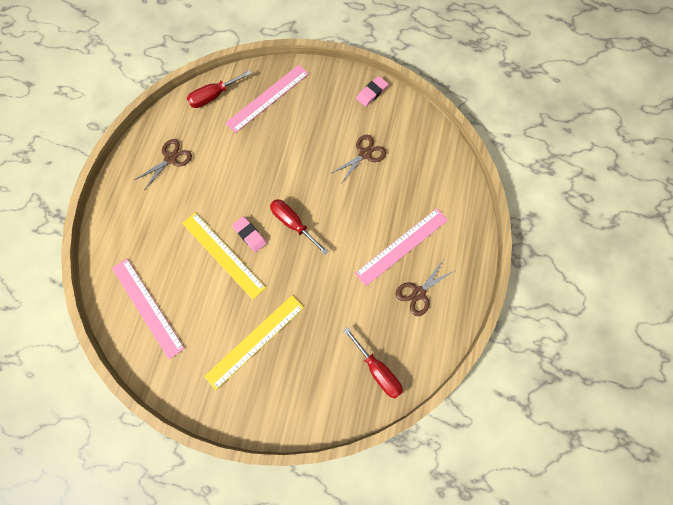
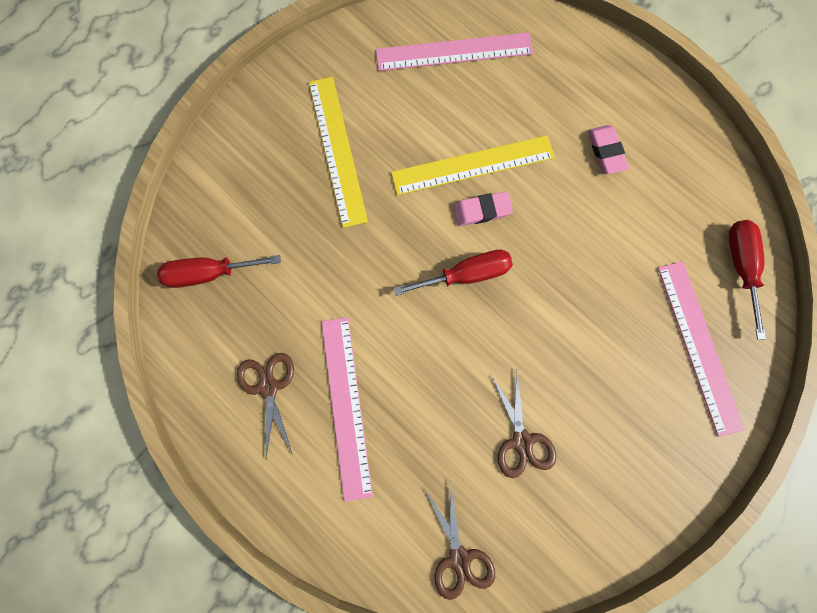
camera: 120 degrees right, 5 degrees up
brown scissors [135,139,192,190] -> brown scissors moved to [426,482,495,600]
pink eraser [356,76,388,107] -> pink eraser moved to [588,125,629,174]

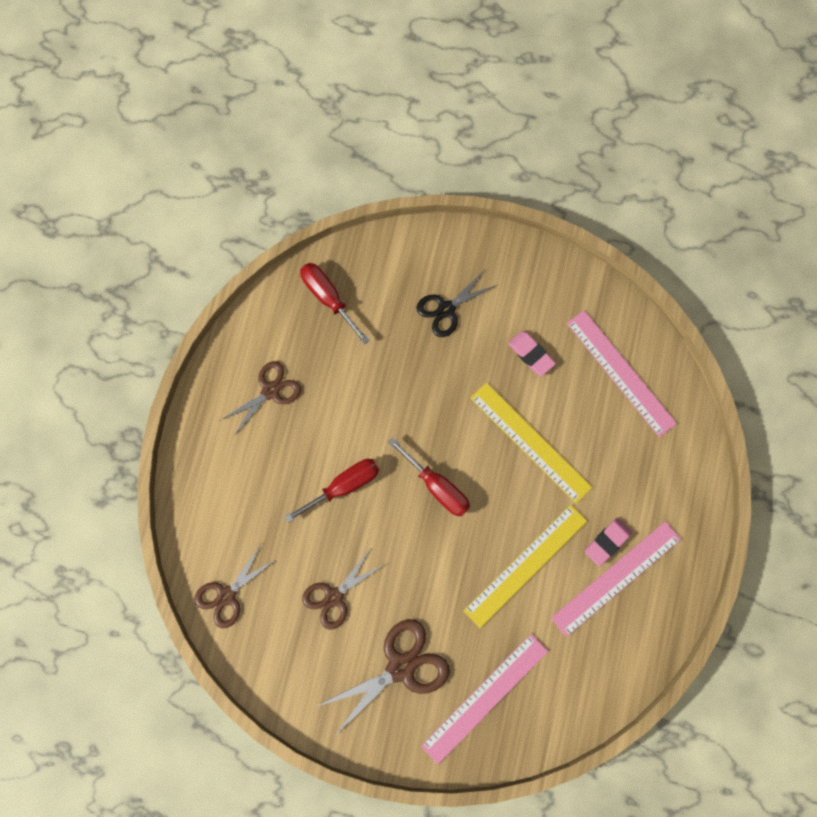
camera: 60 degrees right, 0 degrees up
yellow ruler [309,77,368,228] -> yellow ruler moved to [464,505,587,628]
pink ruler [321,317,373,501] -> pink ruler moved to [551,521,681,637]
pink eraser [453,192,513,226] -> pink eraser moved to [508,331,556,376]
red screwdriver [729,220,766,340] -> red screwdriver moved to [285,459,379,523]
none -> brown scissors [315,619,450,735]
none -> black scissors [417,271,497,337]

